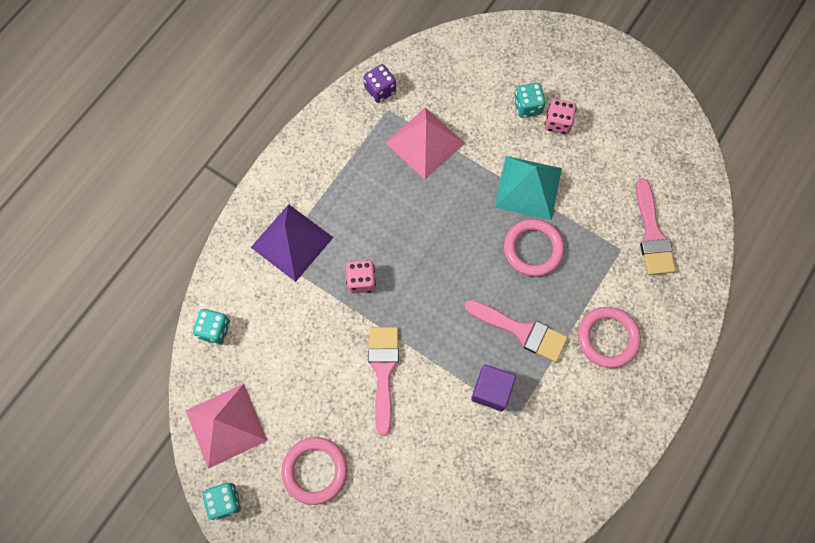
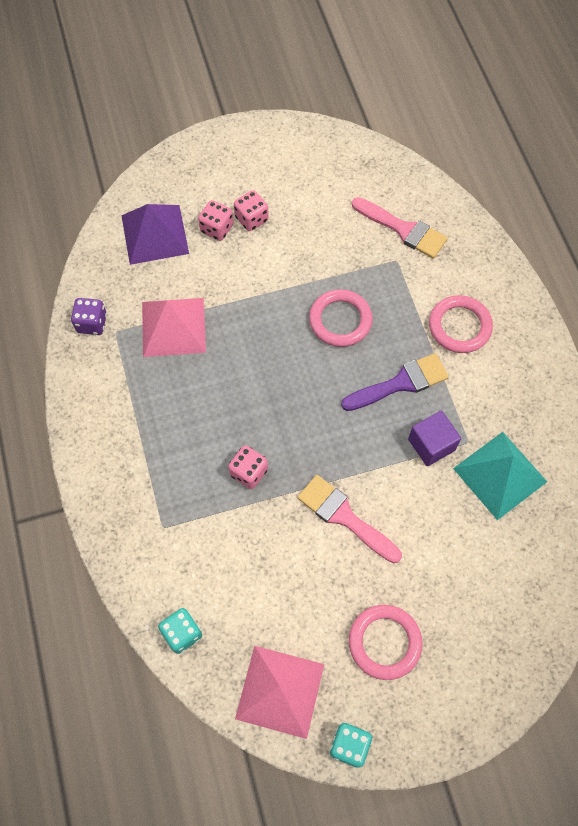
camera: 50 degrees left, 5 degrees down
purple pyramid [251,204,334,282] -> purple pyramid moved to [121,204,189,265]
pink brush [464,300,568,362] -> purple brush [341,353,449,411]
turquoise pyramid [494,156,562,220] -> turquoise pyramid moved to [453,432,547,520]
turquoise dice [514,83,546,118] -> pink dice [198,200,233,241]

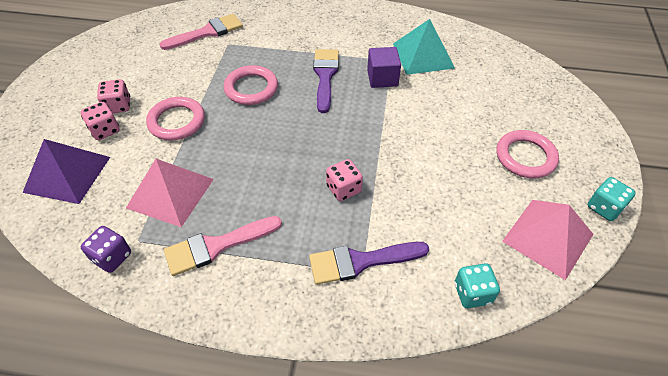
camera: 65 degrees left, 15 degrees down
pink brush [298,475,402,563] -> pink brush moved to [164,216,282,276]
pink ring [429,295,493,353] -> pink ring moved to [146,97,205,140]
none -> purple brush [309,242,429,285]

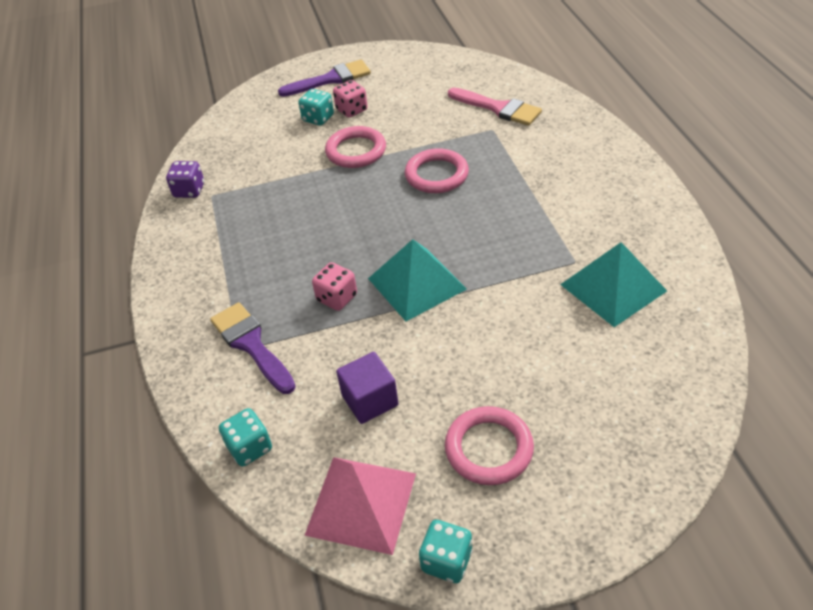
camera: 70 degrees right, 5 degrees down
purple pyramid [22,139,110,204] -> none
pink dice [81,102,120,140] -> turquoise dice [298,89,334,126]
pink pyramid [126,159,214,227] -> none
pink brush [164,216,282,276] -> none
purple brush [313,49,339,113] -> purple brush moved to [278,60,371,97]
purple cube [367,47,401,88] -> purple cube moved to [336,352,399,424]
none -> turquoise pyramid [368,239,467,321]

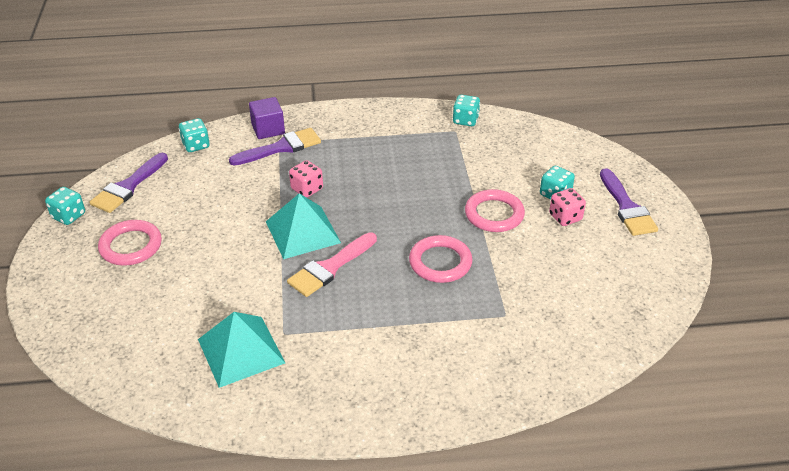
camera: 95 degrees right, 5 degrees down
purple dice [166,161,204,198] -> turquoise dice [453,95,480,126]
pink pyramid [304,457,416,555] -> purple brush [89,153,168,213]
purple cube [336,352,399,424] -> purple cube moved to [249,97,285,139]
pink brush [448,88,542,126] -> pink brush moved to [287,232,377,297]

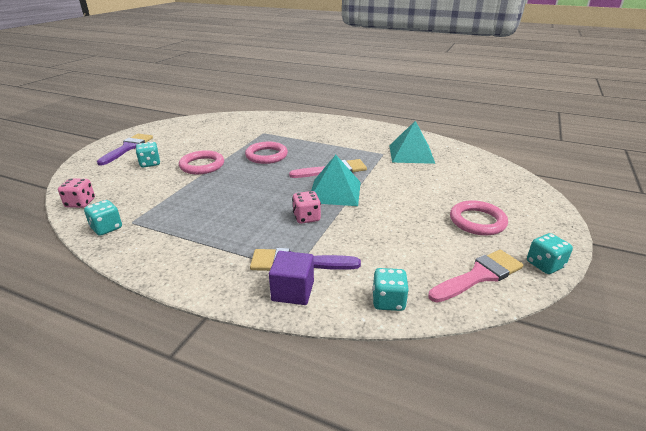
camera: 150 degrees left, 10 degrees down
purple brush [89,153,168,213] -> pink brush [428,250,524,302]
pink dice [549,188,586,226] -> pink dice moved to [58,178,95,208]

